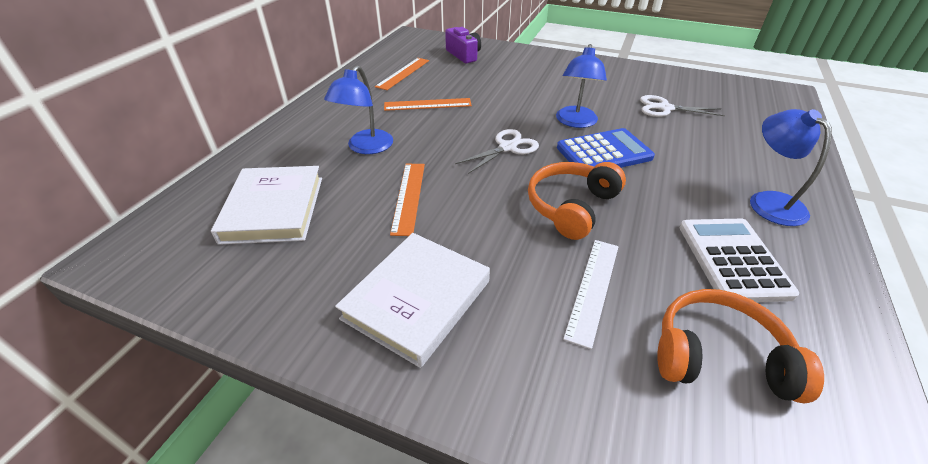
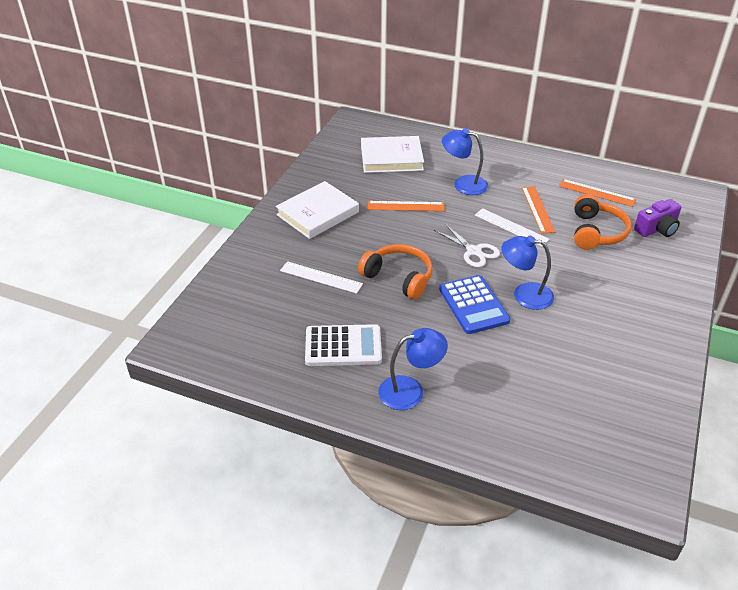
camera: 90 degrees right, 0 degrees up
white book [335,233,490,368] -> white book turned 75 degrees counterclockwise [276,181,359,239]
white scissors [640,95,725,117] -> none
orange headphones [657,289,824,403] -> orange headphones moved to [574,194,631,250]
none -> white ruler [475,208,550,247]

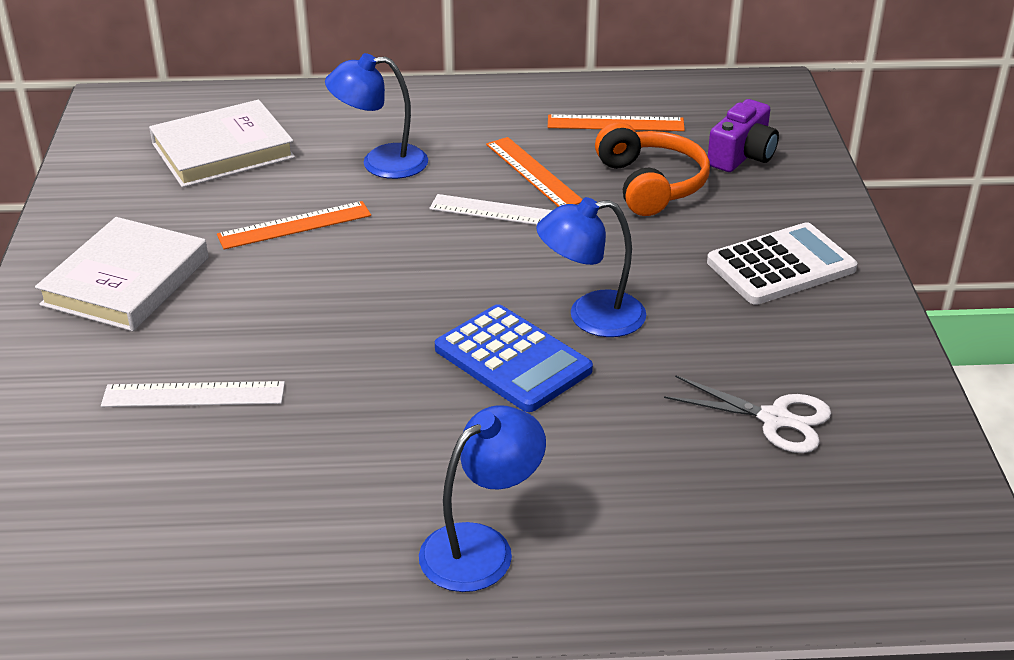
camera: 25 degrees left, 5 degrees down
white calculator [305,324,382,366] -> white calculator moved to [707,222,857,305]
orange headphones [358,244,433,299] -> none
white scissors [434,224,500,268] -> white scissors moved to [664,375,832,453]

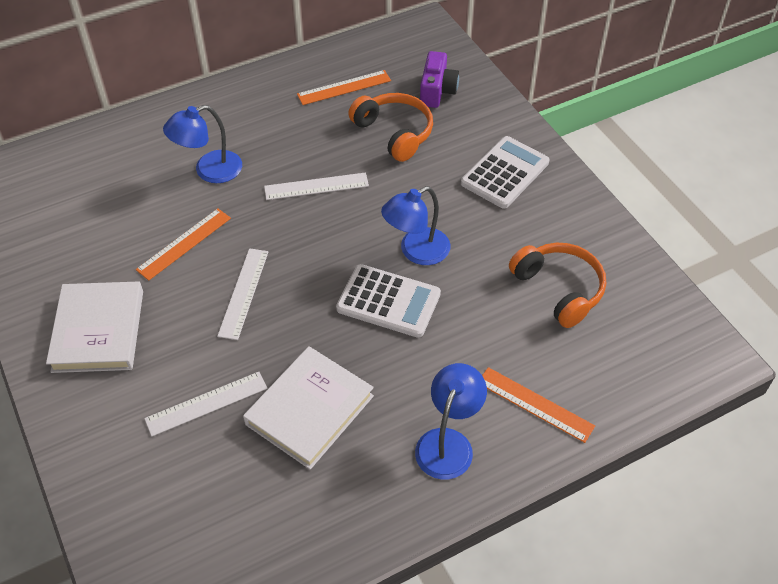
camera: 25 degrees left, 15 degrees up
white book [149,100,295,188] -> white book moved to [243,346,374,470]
blue calculator [435,304,593,412] -> white calculator [336,264,441,338]
orange ruler [486,137,583,207] -> orange ruler moved to [482,367,595,443]
white scissors [664,375,832,453] -> orange headphones [509,243,606,328]
none -> white ruler [217,248,268,340]

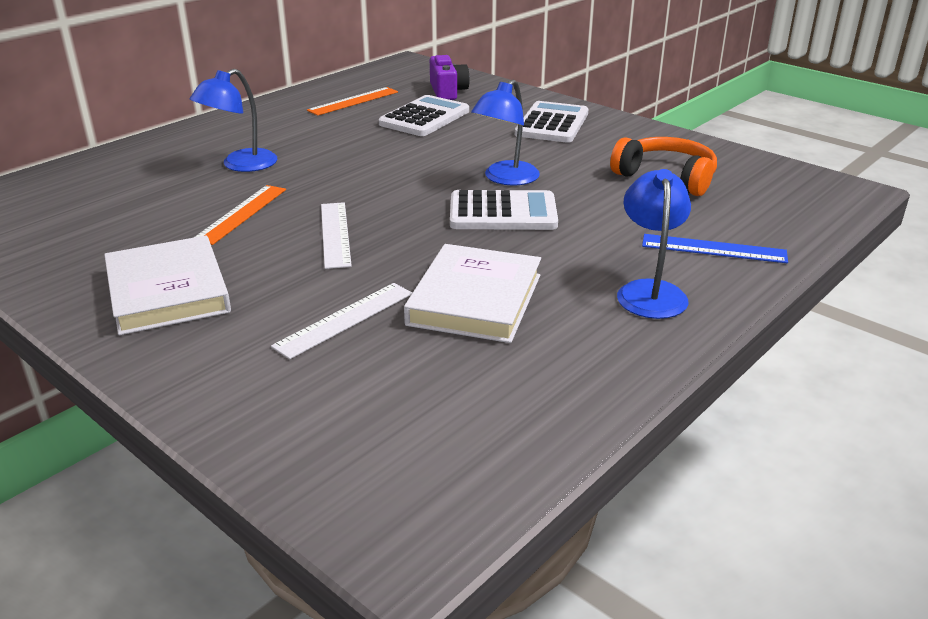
camera: 20 degrees left, 20 degrees down
white ruler [264,172,369,200] -> none
orange headphones [348,93,433,162] -> white calculator [379,95,469,136]
orange ruler [482,367,595,443] -> blue ruler [642,234,788,263]

